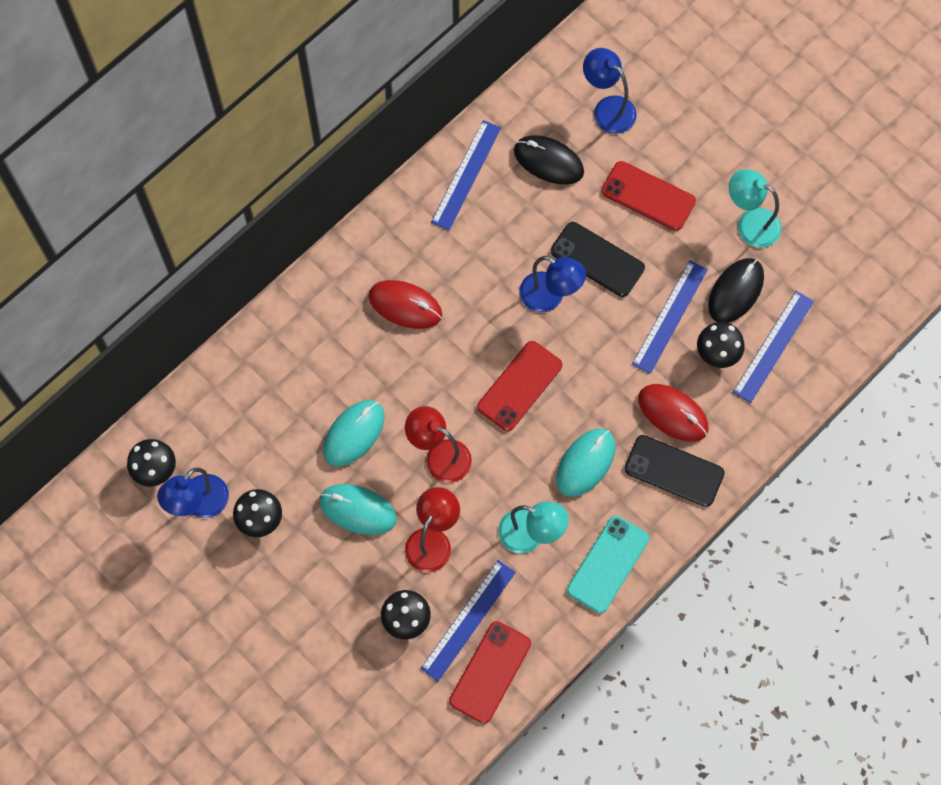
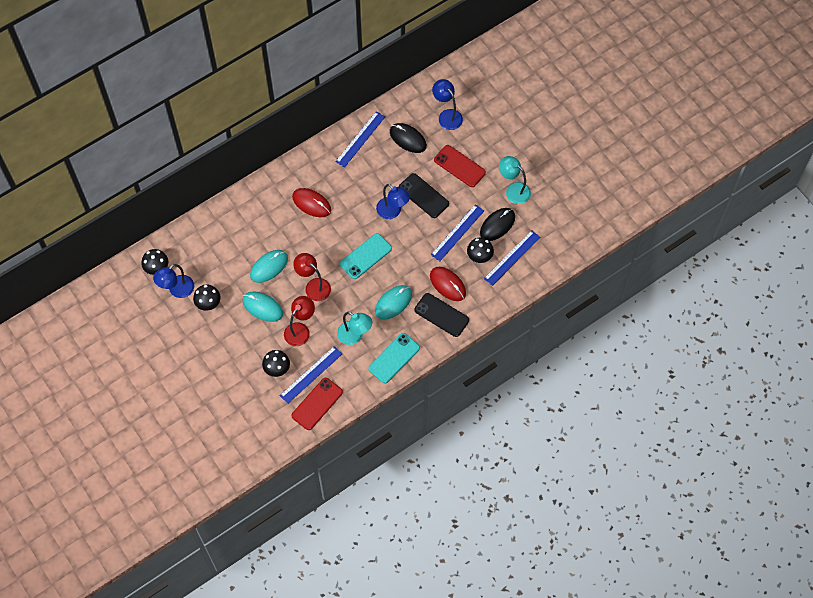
camera: 10 degrees right, 5 degrees down
red phone [477,341,562,431] -> turquoise phone [340,233,392,279]

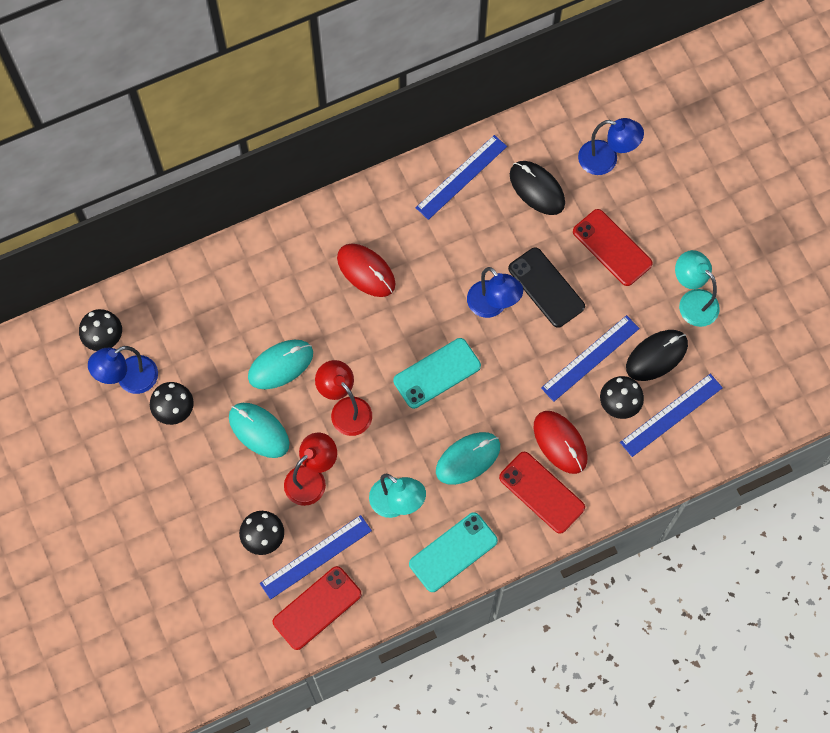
camera: 10 degrees right, 5 degrees up
black phone [414,293,469,337] -> red phone [499,452,585,534]
blue lamp [432,79,463,130] -> blue lamp turned 135 degrees clockwise [578,118,644,175]

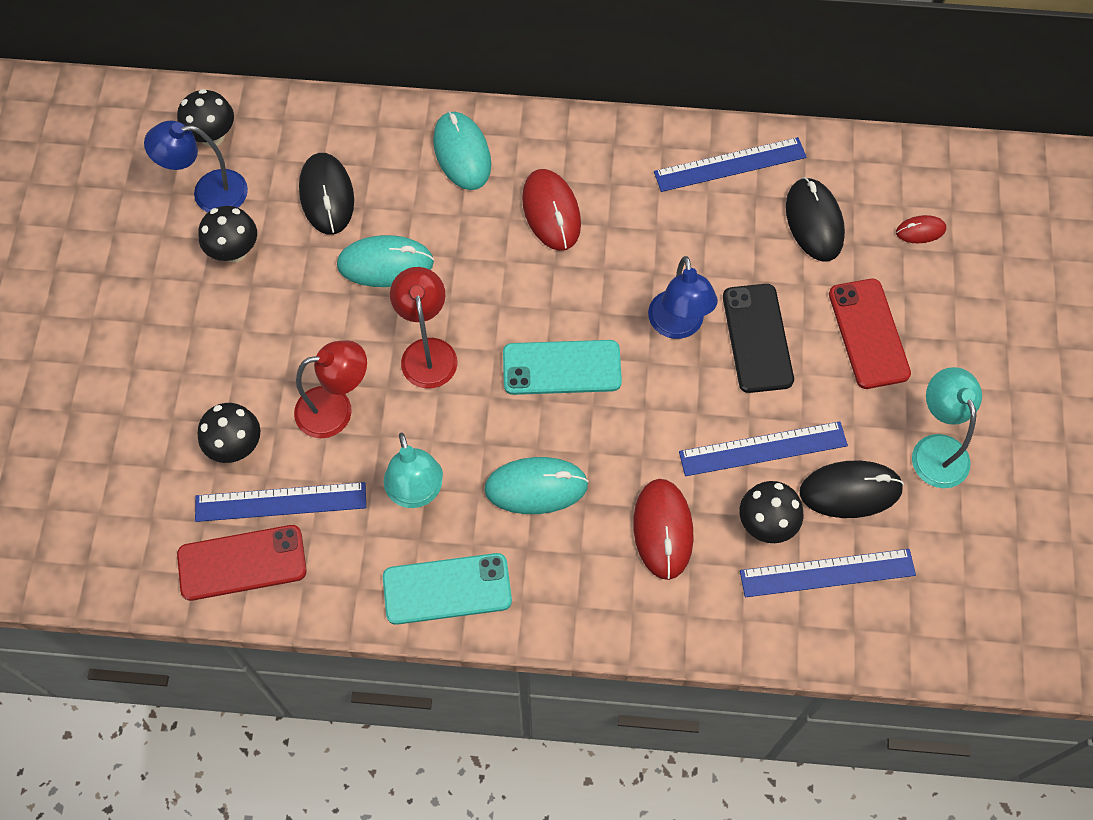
camera: 30 degrees right, 5 degrees down
turquoise mouse [229,403,289,458] -> turquoise mouse moved to [433,111,491,190]
red phone [499,452,585,534] -> none
blue lamp [578,118,644,175] -> red mouse [896,215,946,243]
none -> black mouse [299,153,354,235]

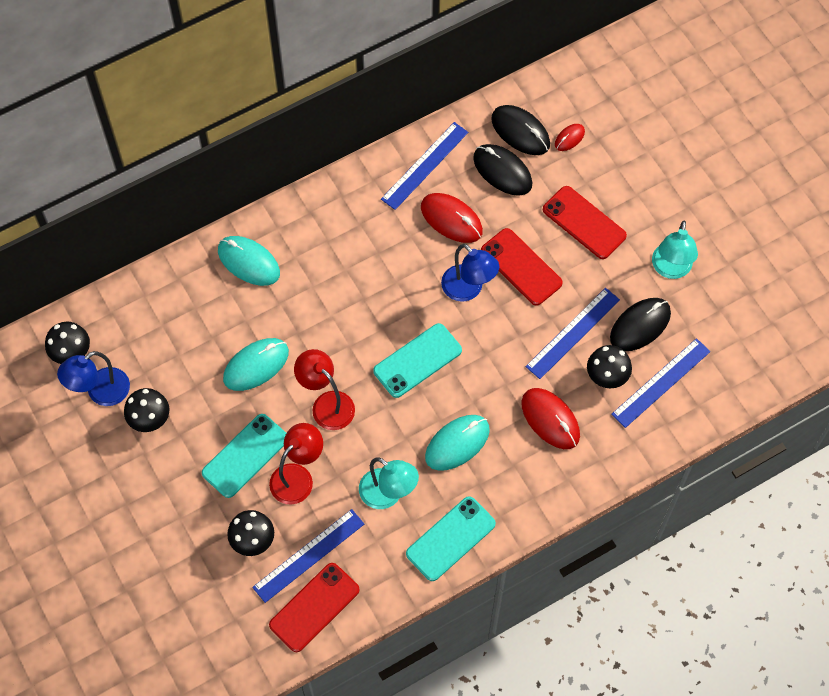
camera: 35 degrees left, 0 degrees up
black mouse [299,153,354,235] -> black mouse moved to [491,105,550,155]
red mouse [522,169,581,251] -> red mouse moved to [421,193,483,243]
black phone [723,284,794,393] -> red phone [481,228,563,306]
turquoise lamp [912,367,982,488] -> turquoise lamp turned 120 degrees counterclockwise [652,221,698,279]
none -> turquoise phone [202,414,286,498]

